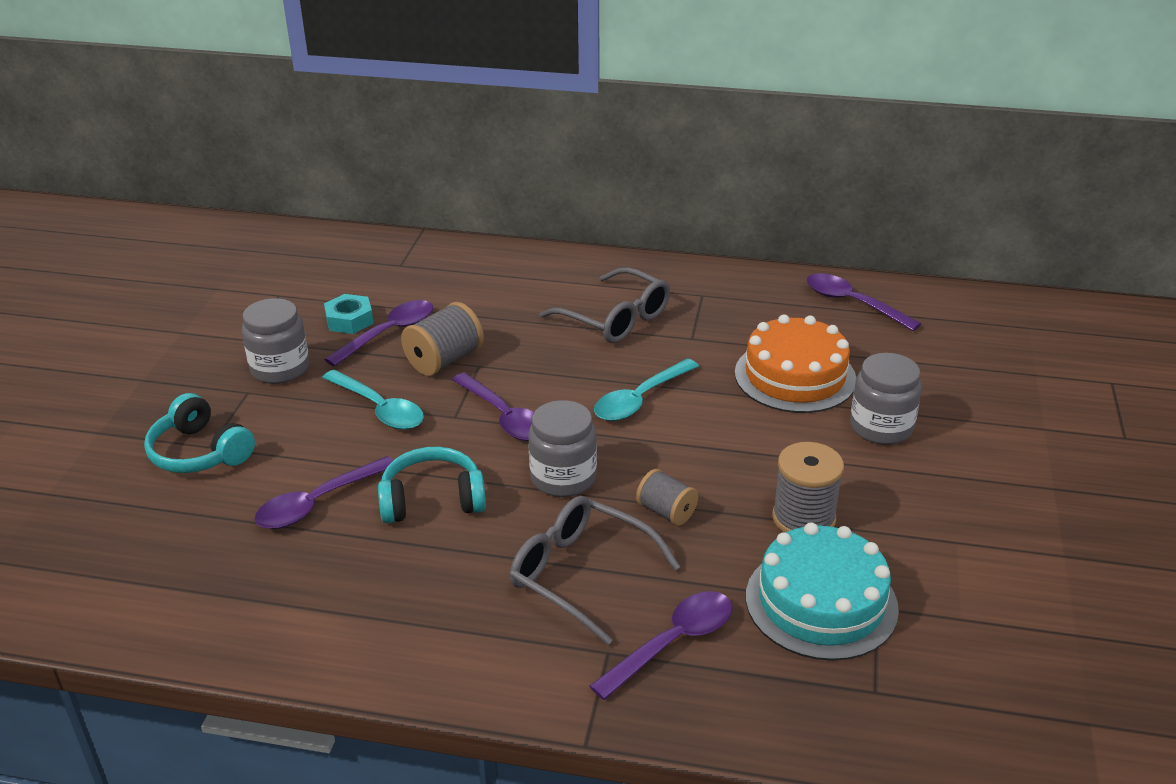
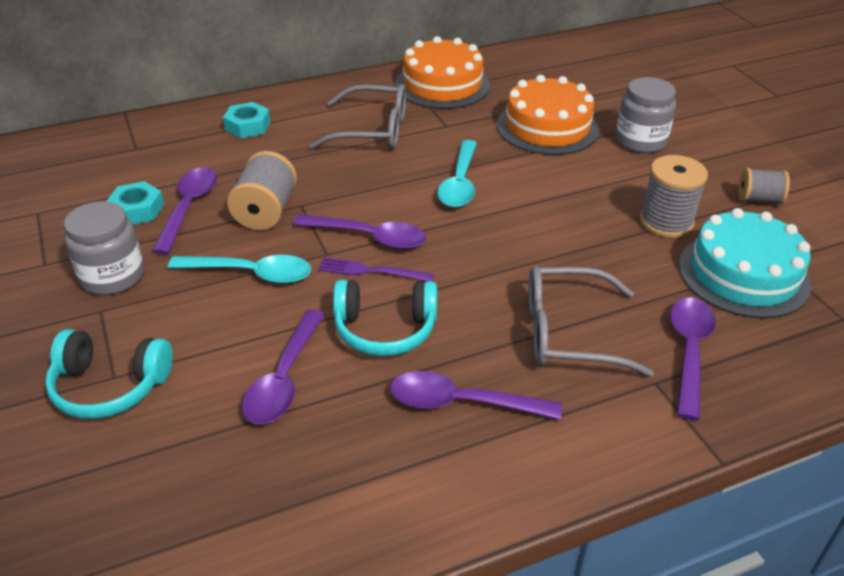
camera: 35 degrees left, 5 degrees up
turquoise headphones [378,447,486,523] -> turquoise headphones turned 135 degrees counterclockwise [333,280,437,356]
grey jar [528,400,597,497] -> none
grey spool [636,469,698,526] -> grey spool moved to [738,168,790,205]
purple spoon [807,273,921,331] -> purple spoon moved to [390,371,562,420]
none -> turquoise nut [223,102,270,138]
none -> purple fork [318,257,434,281]
none -> orange cake [395,36,490,109]

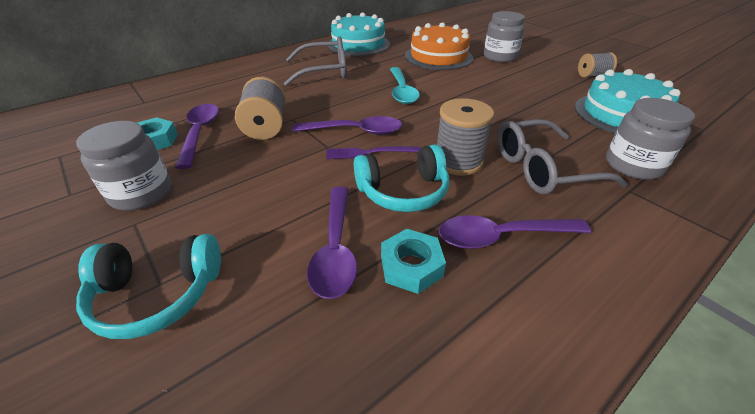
camera: 15 degrees left, 0 degrees up
turquoise spoon [168,255,311,284] -> none
turquoise nut [223,102,270,138] -> turquoise nut moved to [381,229,446,294]
orange cake [395,36,490,109] -> turquoise cake [327,12,390,56]
grey spool [640,155,708,238] -> grey spool moved to [437,98,494,176]
purple spoon [670,297,716,420] -> grey jar [606,98,695,180]

